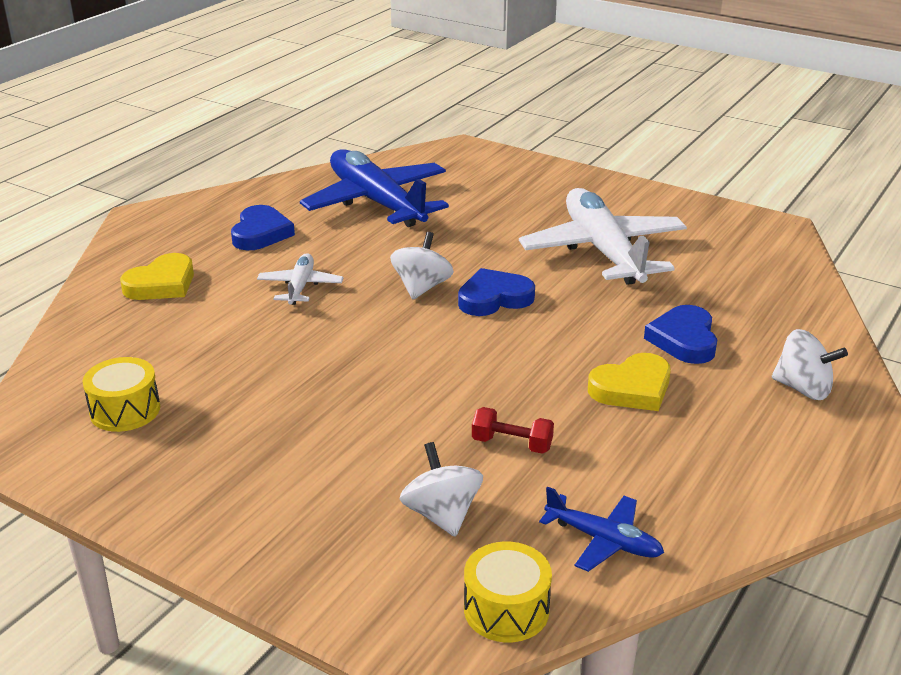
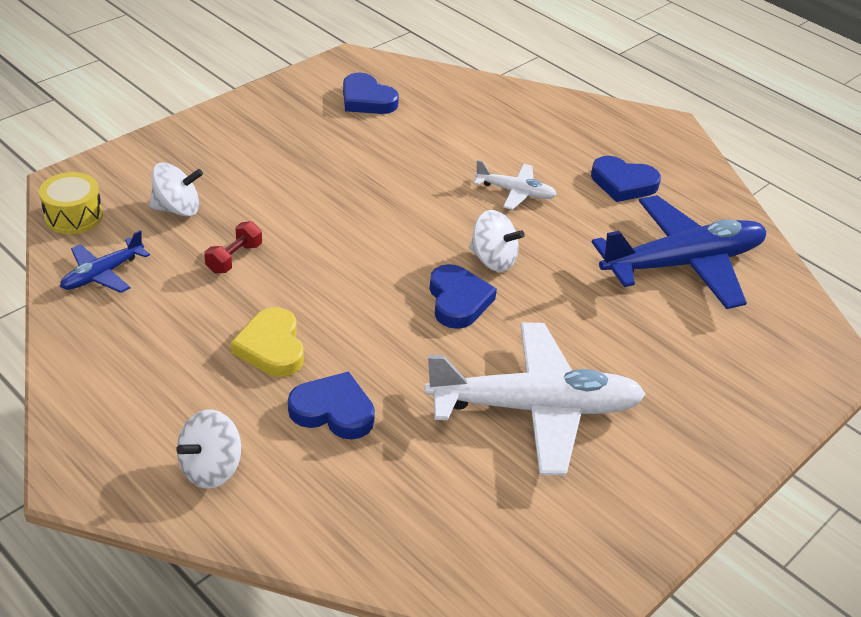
camera: 100 degrees right, 10 degrees up
yellow drum [83,357,160,432] -> blue heart [343,73,399,114]
yellow heart [120,253,194,300] -> none

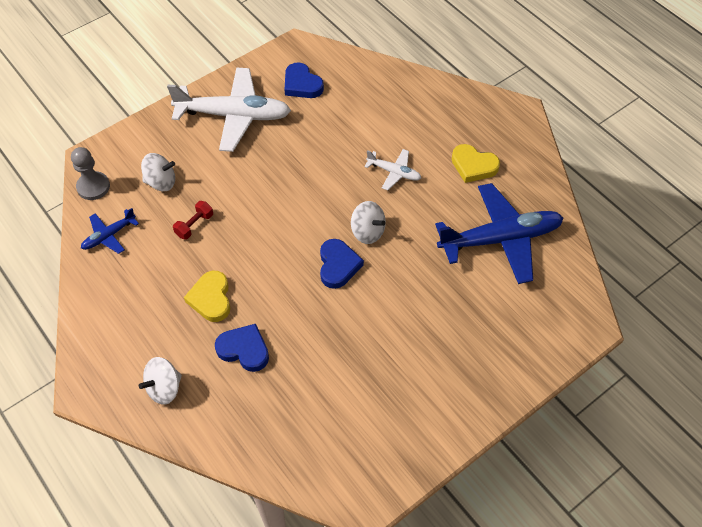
camera: 10 degrees right, 15 degrees up
yellow drum [39,172,103,234] -> grey pawn [71,147,110,200]
white plane [425,322,646,476] -> white plane moved to [167,67,291,152]
blue heart [591,156,661,202] -> yellow heart [452,144,500,183]

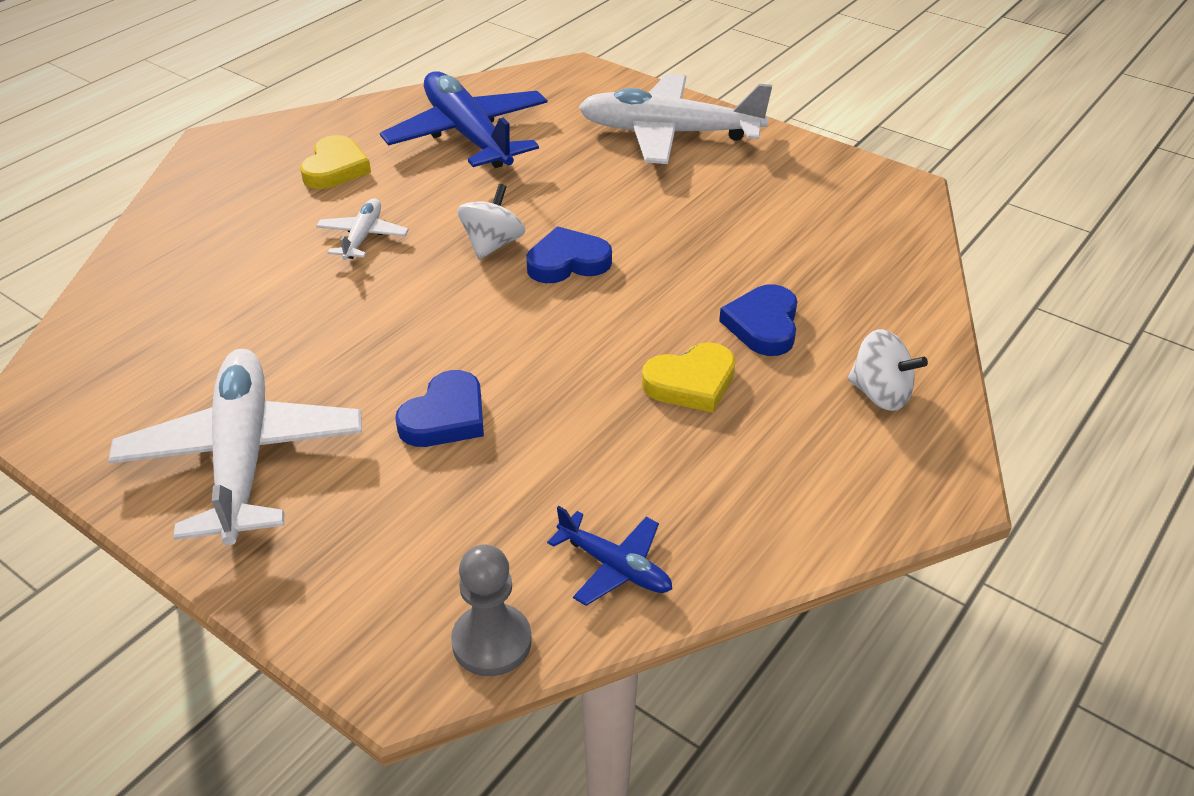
camera: 105 degrees left, 15 degrees down
white spinning top [141,153,175,191] -> none
red dumbbell [173,201,213,240] -> none
blue heart [284,62,324,98] -> blue heart moved to [395,370,484,447]
none -> white plane [579,74,772,164]

